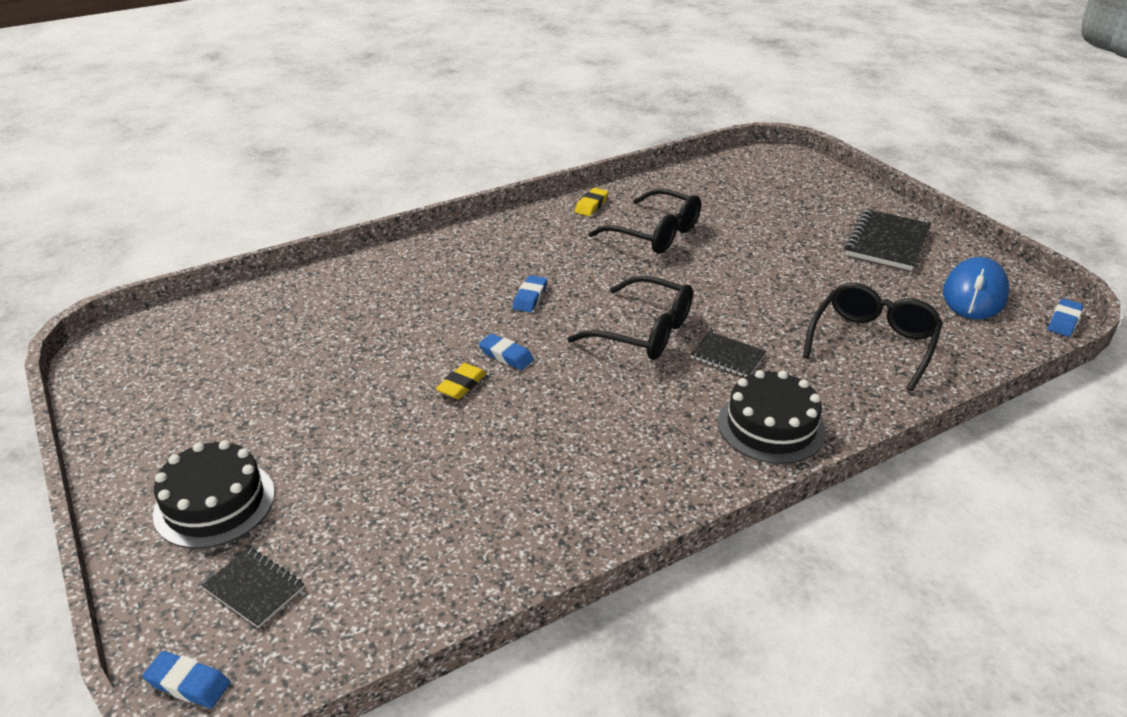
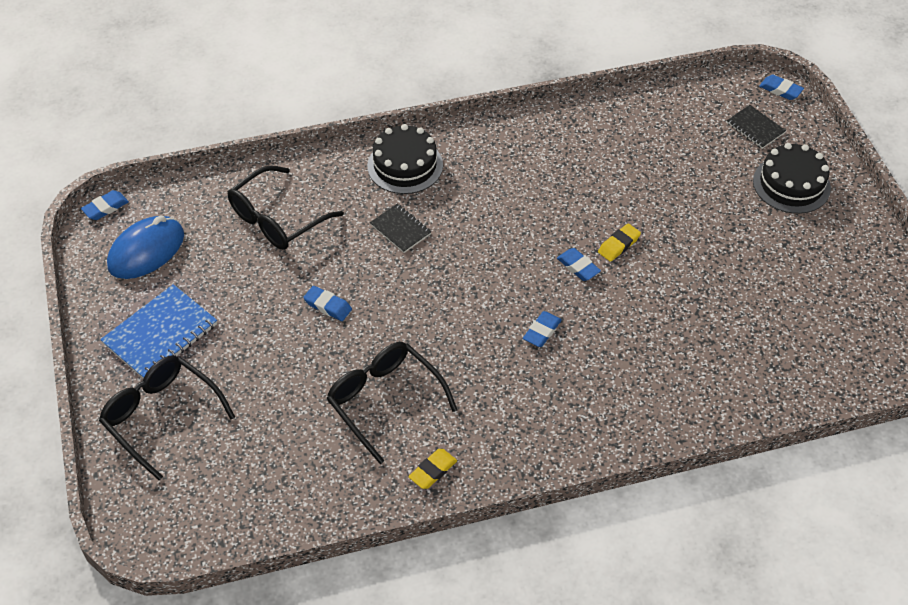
camera: 165 degrees left, 15 degrees up
black glasses [567,276,693,360] -> black glasses moved to [99,355,235,480]
black notebook [844,209,931,271] -> blue notebook [100,284,217,379]
none -> blue eraser [303,286,352,321]

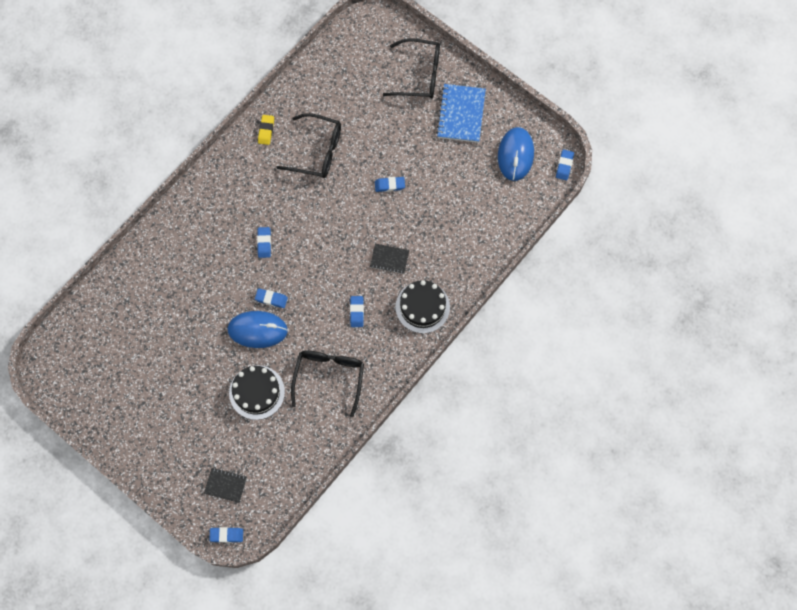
camera: 145 degrees right, 20 degrees up
black glasses [228,165,344,250] -> black glasses moved to [291,351,364,417]
yellow eraser [598,223,641,262] -> blue mouse [227,311,288,348]
black cake [753,143,831,214] -> black cake moved to [229,365,285,420]
none -> blue eraser [350,296,364,327]

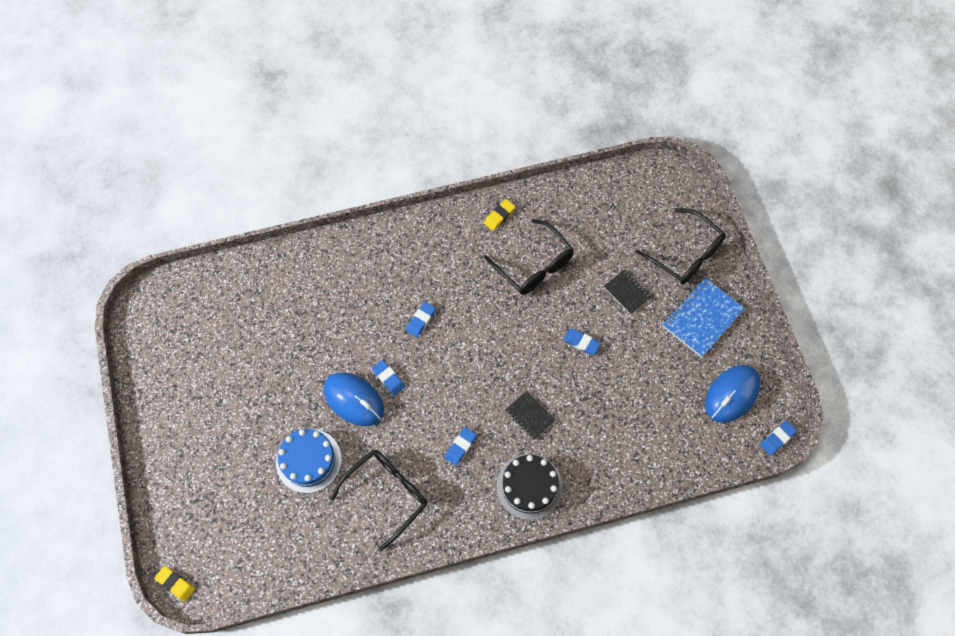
camera: 35 degrees right, 5 degrees down
black notebook [204,468,247,503] -> black notebook moved to [604,270,651,315]
blue eraser [209,527,243,543] -> yellow eraser [154,566,195,602]
black cake [229,365,285,420] -> blue cake [276,429,342,493]

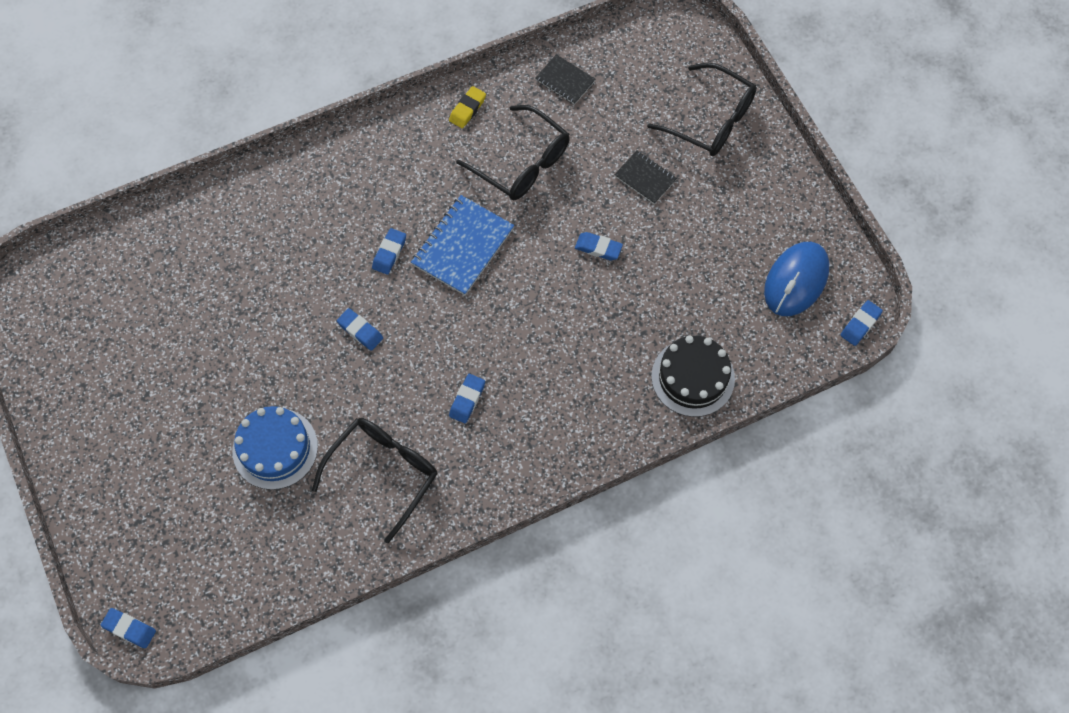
camera: 10 degrees left, 0 degrees up
yellow eraser [154,566,195,602] -> blue eraser [101,608,156,648]
blue mouse [323,372,384,426] -> none
black cake [496,454,563,520] -> black cake moved to [651,336,735,417]
black notebook [505,391,556,440] -> black notebook moved to [535,54,596,105]
blue notebook [662,278,745,357] -> blue notebook moved to [411,195,514,295]

